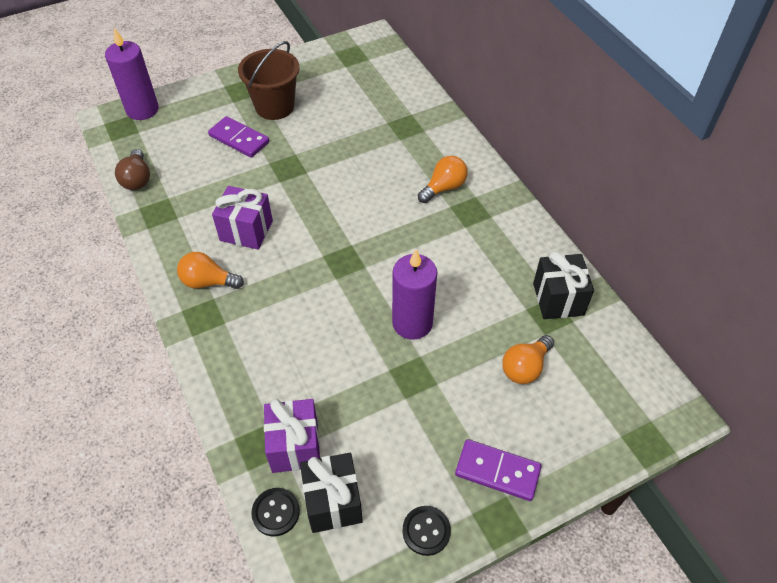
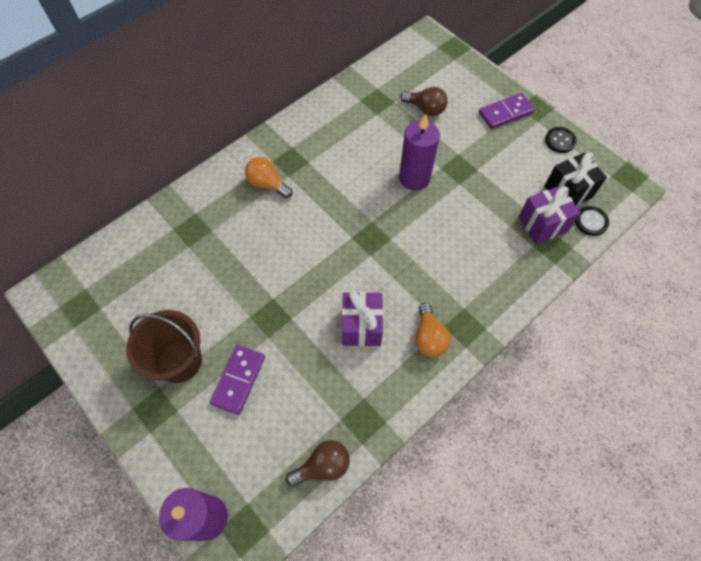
camera: 105 degrees left, 10 degrees up
purple domino [455,439,541,501] -> purple domino turned 60 degrees clockwise [479,93,535,129]
orange light bulb [502,335,554,384] -> brown light bulb [400,87,448,116]
black gift [533,251,594,319] -> none

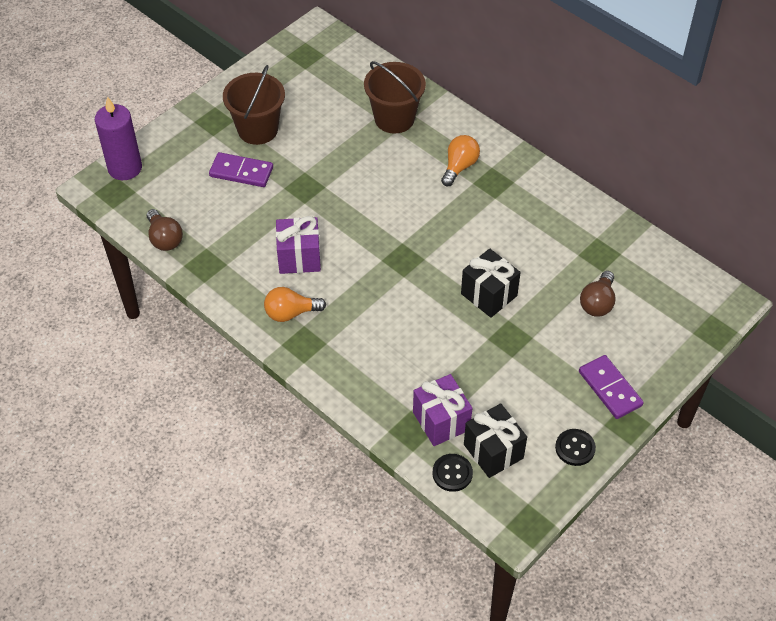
camera: 85 degrees right, 10 degrees down
purple candle [399,114,440,191] -> black gift [461,249,521,318]
none -> brown bucket [364,61,426,133]

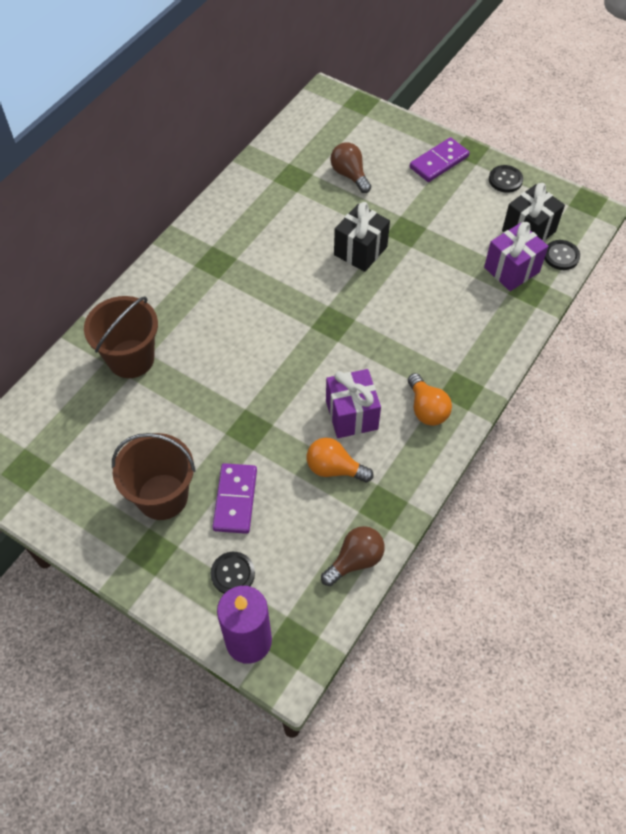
camera: 100 degrees left, 5 degrees up
orange light bulb [441,135,480,186] -> orange light bulb moved to [307,438,374,482]
brown light bulb [580,271,615,317] -> brown light bulb turned 135 degrees counterclockwise [330,142,371,193]
none -> black button [211,552,255,594]

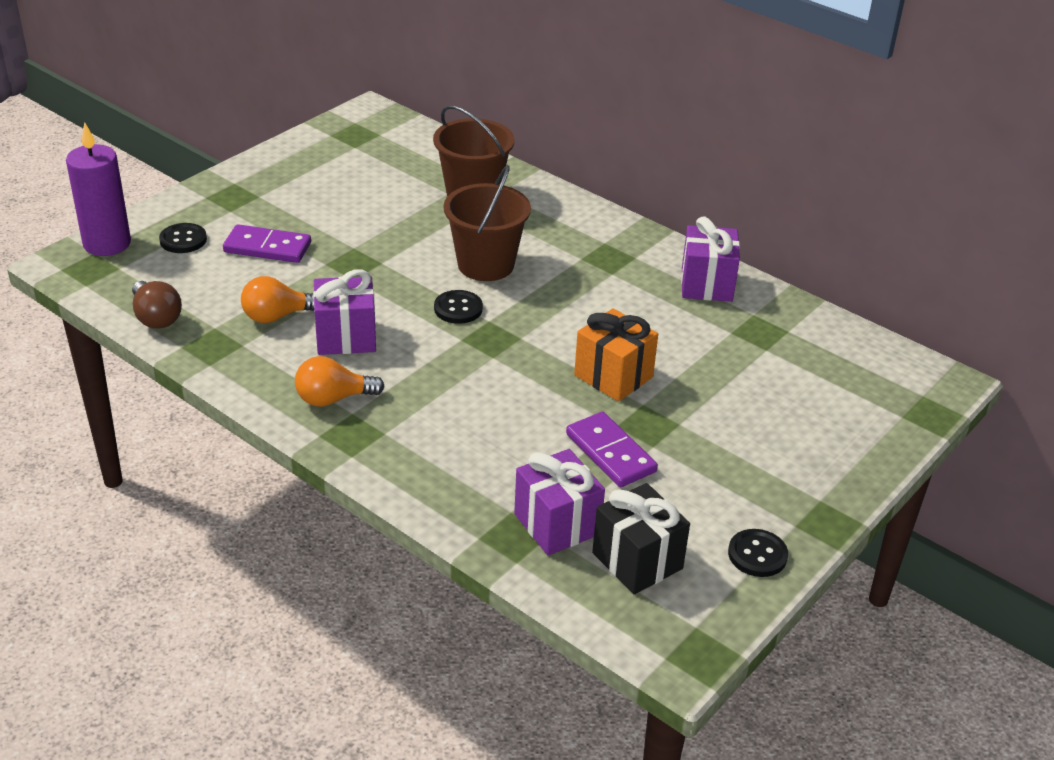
camera: 95 degrees right, 20 degrees down
brown bucket [112,433,196,520] -> brown bucket moved to [443,165,531,281]
orange light bulb [307,438,374,482] -> orange light bulb turned 135 degrees counterclockwise [241,276,314,323]
brown light bulb [330,142,371,193] -> none
black gift [334,202,390,272] -> orange gift [574,308,658,402]
purple domino [410,137,470,182] -> purple domino moved to [566,412,658,487]
black button [544,240,580,270] -> black button moved to [434,290,483,324]
none -> purple gift [681,216,740,302]

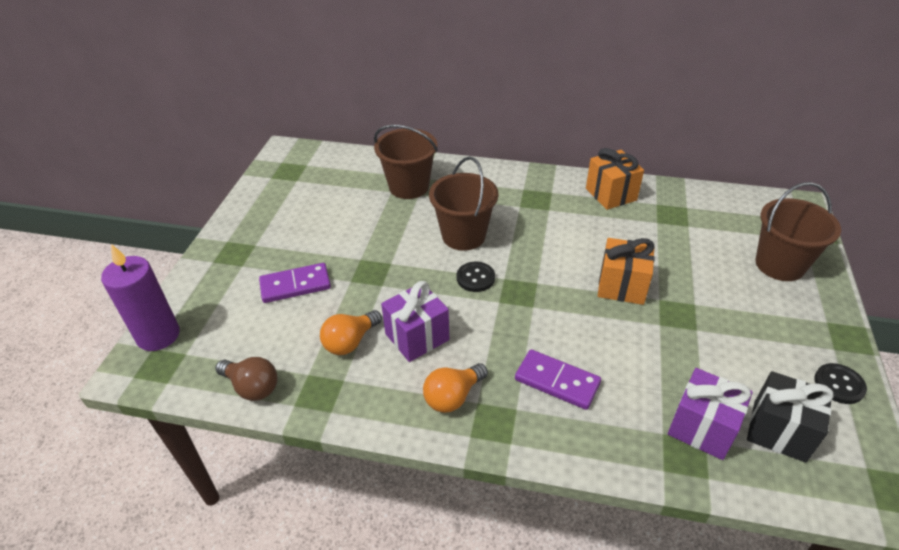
camera: 25 degrees left, 5 degrees up
black button [159,223,207,253] -> none
purple domino [566,412,658,487] -> purple domino moved to [515,349,601,410]
purple gift [681,216,740,302] -> orange gift [586,148,644,210]
none -> brown bucket [756,182,841,281]

